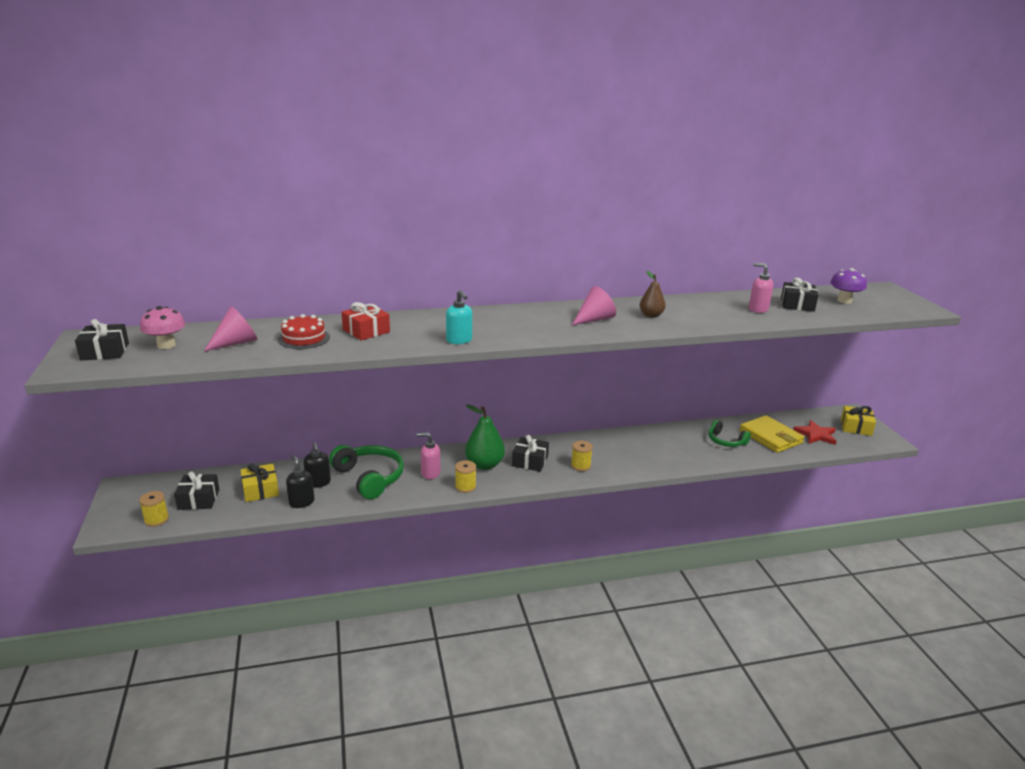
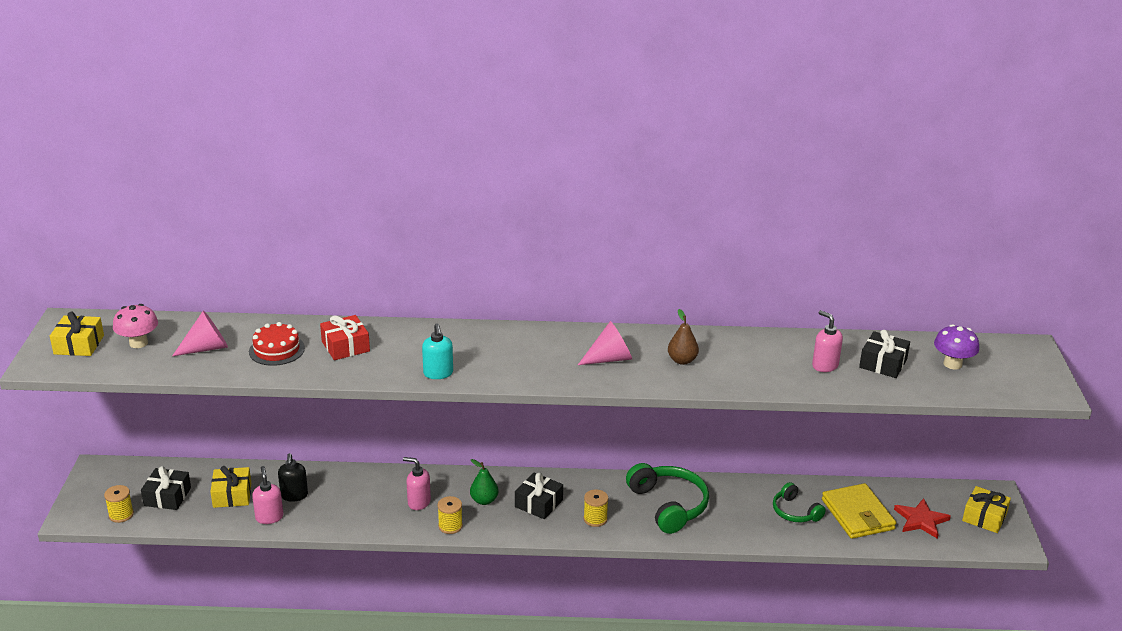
camera: 15 degrees right, 5 degrees up
black gift [75,319,129,361] -> yellow gift [50,312,104,356]
black soap dispenser [286,454,315,508] -> pink soap dispenser [252,466,283,524]
green headphones [329,445,404,499] -> green headphones moved to [626,463,709,534]
green pear [465,404,505,470] -> green pear [470,459,499,505], size x0.61

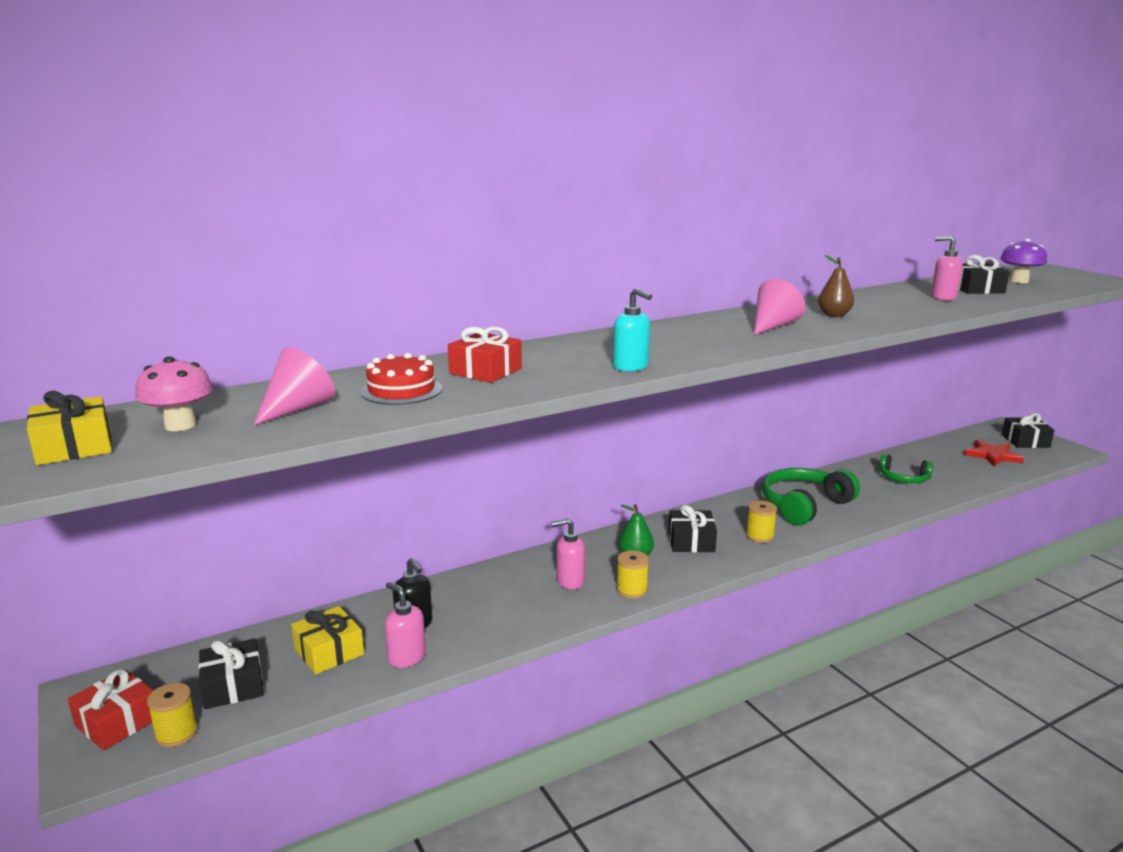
camera: 30 degrees left, 10 degrees down
green headphones [626,463,709,534] -> green headphones turned 75 degrees counterclockwise [762,468,860,525]
yellow wallet [822,483,896,539] -> none
yellow gift [962,486,1011,533] -> black gift [1002,413,1054,448]
none -> red gift [68,669,154,751]

